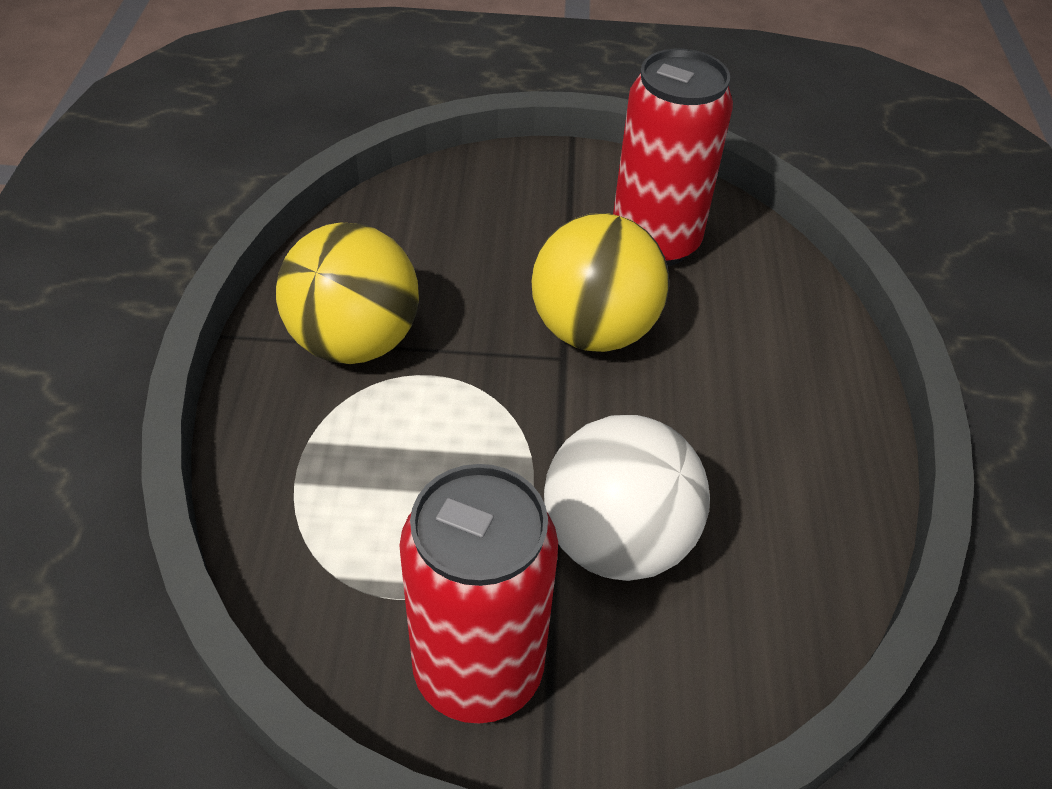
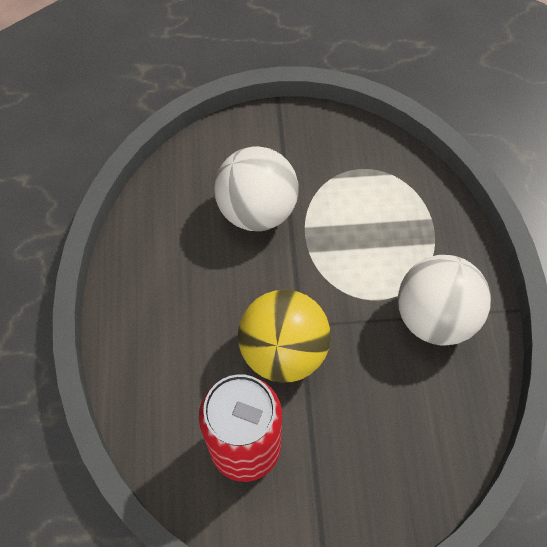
camera: 175 degrees right, 15 degrees up
yellow ball [276,223,419,364] -> white ball [398,255,491,346]
red can [399,464,558,724] -> none

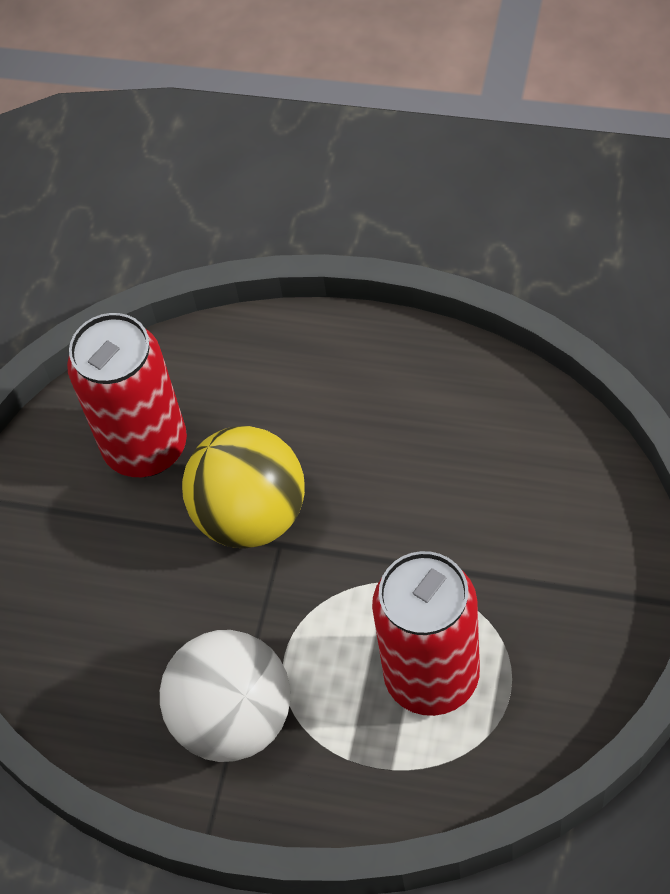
camera: 115 degrees right, 5 degrees down
white ball [214,146,298,231] -> none
none -> red can [372,551,480,716]

